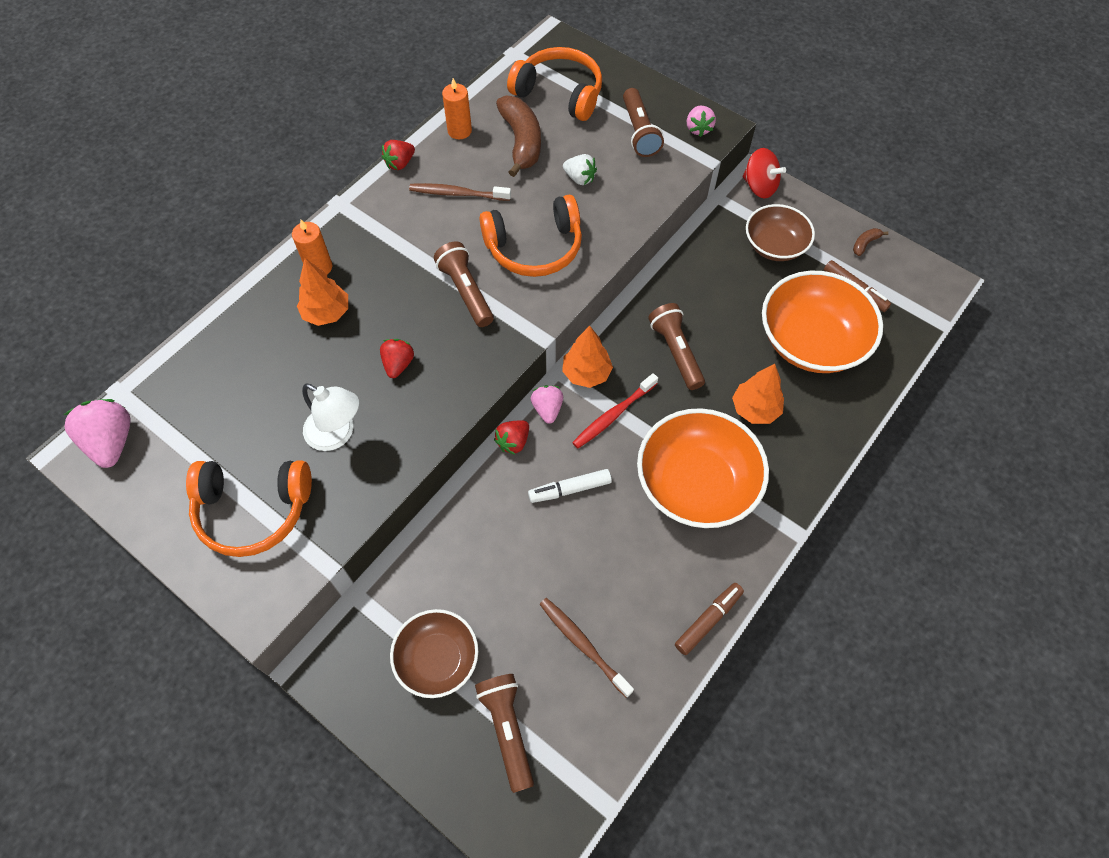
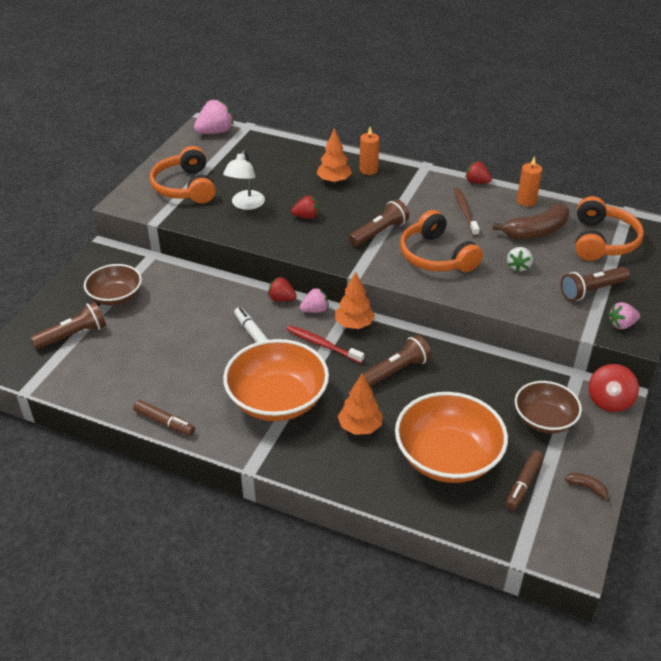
camera: 75 degrees right, 20 degrees down
brown toothbrush [540,598,634,698] -> none

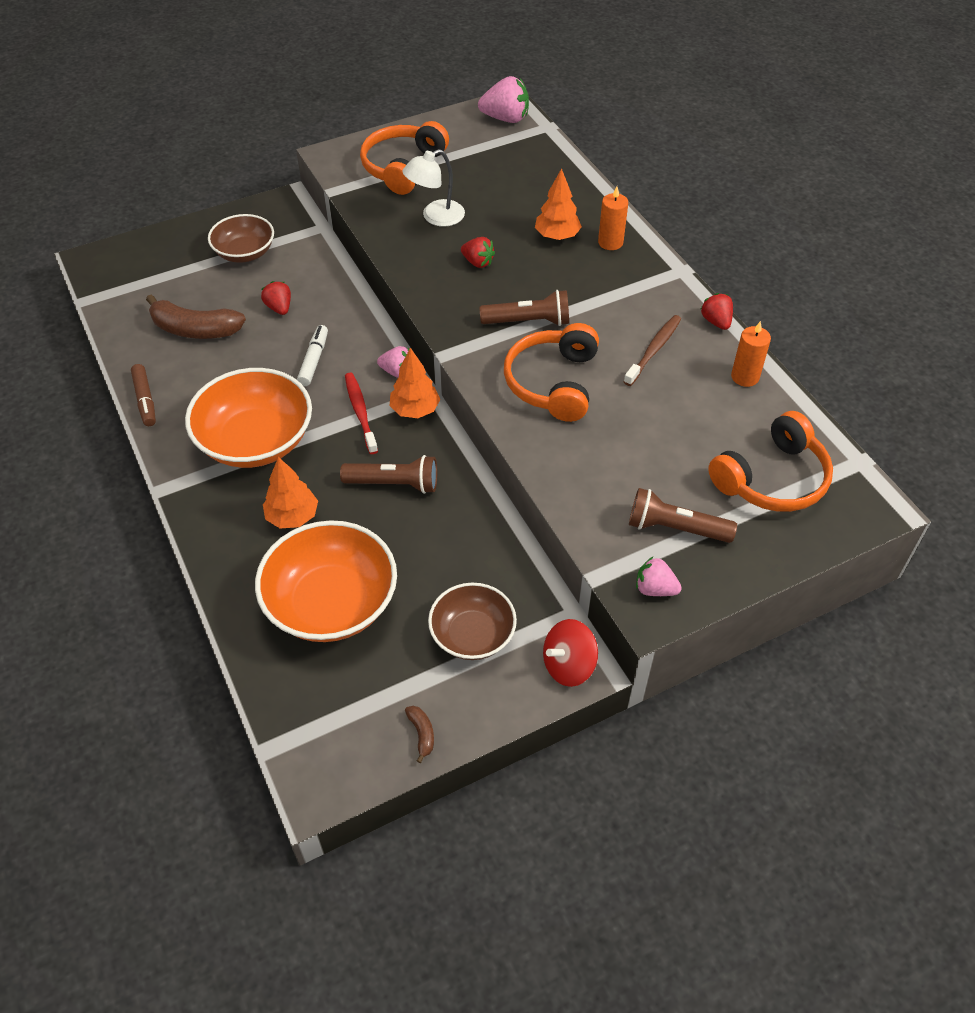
camera: 40 degrees right, 10 degrees up
brown flashlight [30,302,106,350] -> none
red strawberry [268,277,297,301] -> red strawberry moved to [261,281,291,315]
brown banana [493,204,569,239] -> brown banana moved to [146,295,246,339]
brown marker [506,450,544,510] -> none
white strawberry [507,247,533,272] -> none

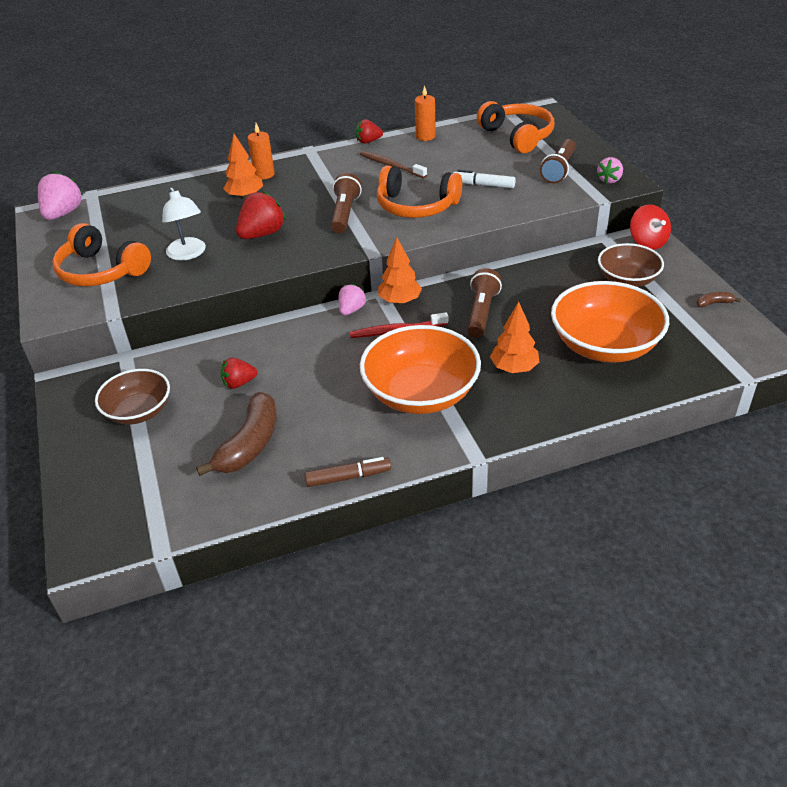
camera: 80 degrees left, 10 degrees down
white marker [297,325,328,386] -> white marker moved to [454,170,516,188]
red strawberry [461,237,495,268] -> red strawberry [236,191,286,239], size x1.64

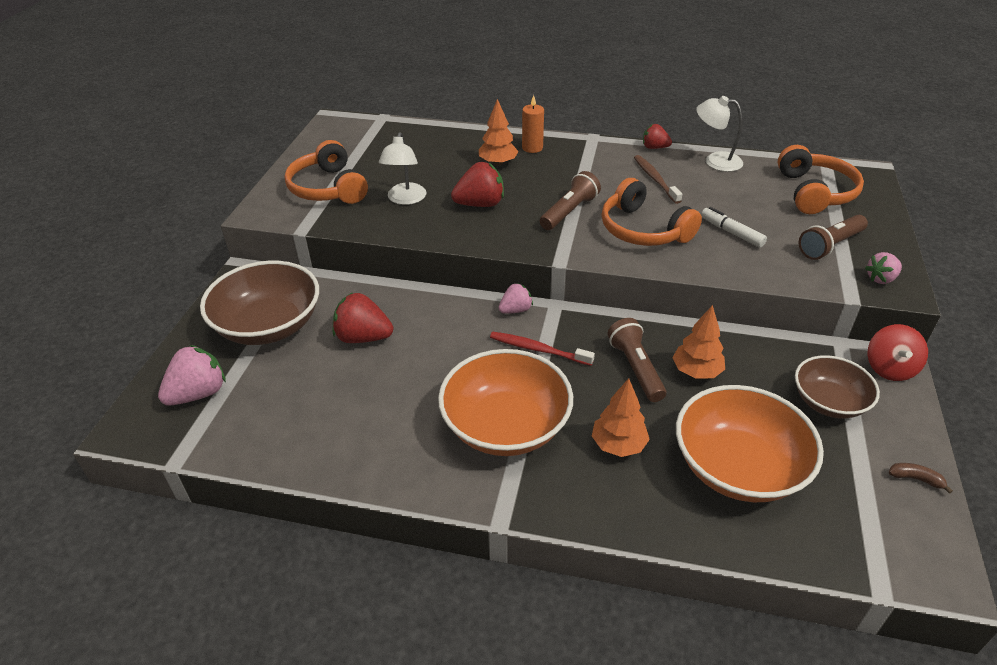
camera: 30 degrees right, 0 degrees up
pink strawberry [38,171,83,220] -> pink strawberry moved to [158,345,226,406]
brown bowl [95,369,170,425] -> brown bowl [200,261,319,345], size x1.62
brown banana [196,392,277,476] -> none
red strawberry [221,357,258,389] -> red strawberry [333,292,393,343], size x1.64
brown marker [305,457,391,487] -> none
orange tree [378,237,422,304] -> orange tree moved to [672,305,725,379]
orange candle [415,85,436,141] -> white lamp [696,96,743,172]
brown flashlight [467,268,502,338] -> brown flashlight turned 60 degrees counterclockwise [607,318,666,402]

